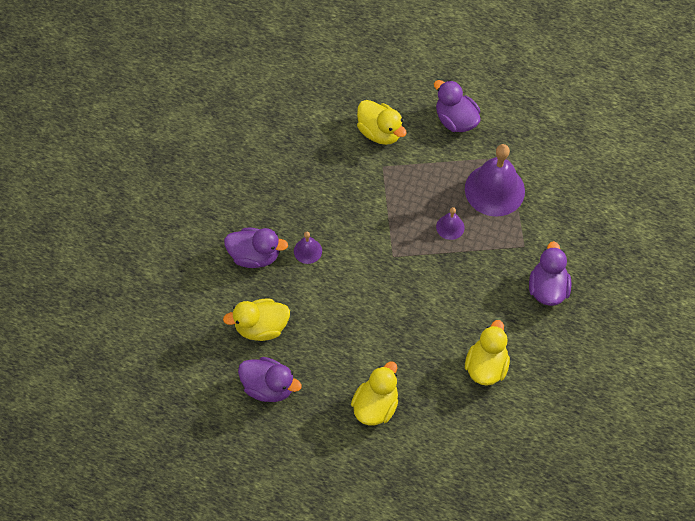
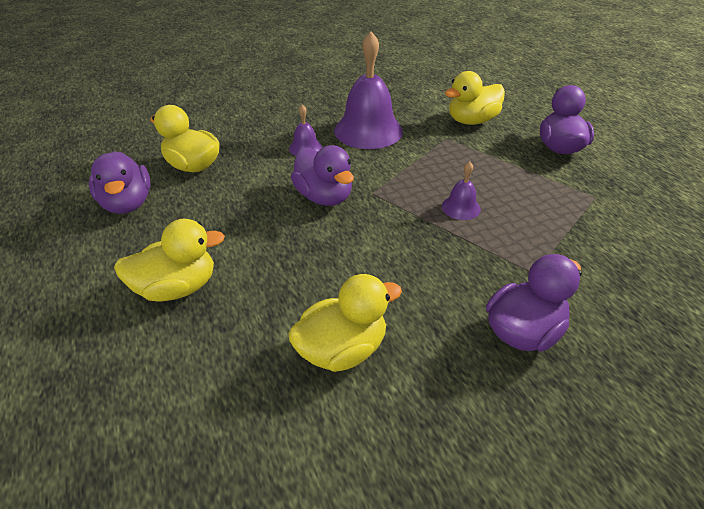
camera: 45 degrees right, 20 degrees down
purple duck [224,228,288,268] -> purple duck moved to [291,145,354,206]
yellow duck [357,100,407,145] -> yellow duck turned 60 degrees clockwise [445,71,505,125]
purple bell [465,144,525,217] -> purple bell moved to [334,31,403,149]

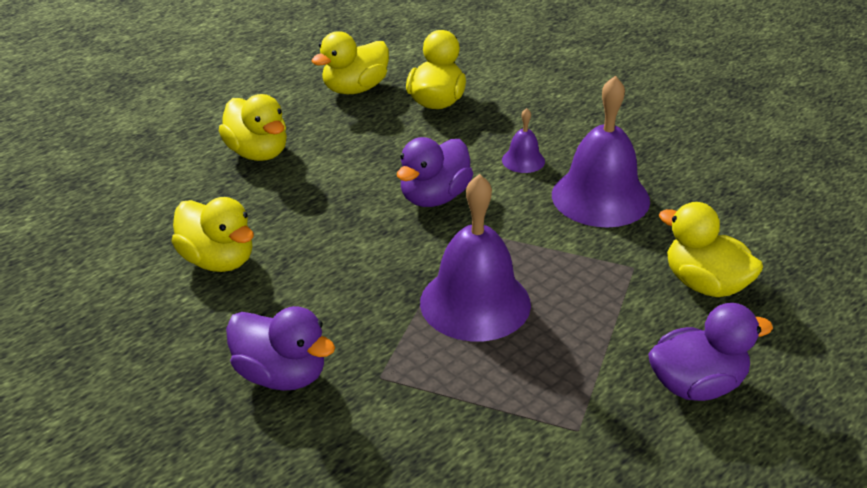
camera: 70 degrees right, 5 degrees down
purple duck [89,151,151,214] -> yellow duck [311,31,389,94]
purple bell [442,161,481,220] -> purple bell [420,174,531,341], size x2.16

